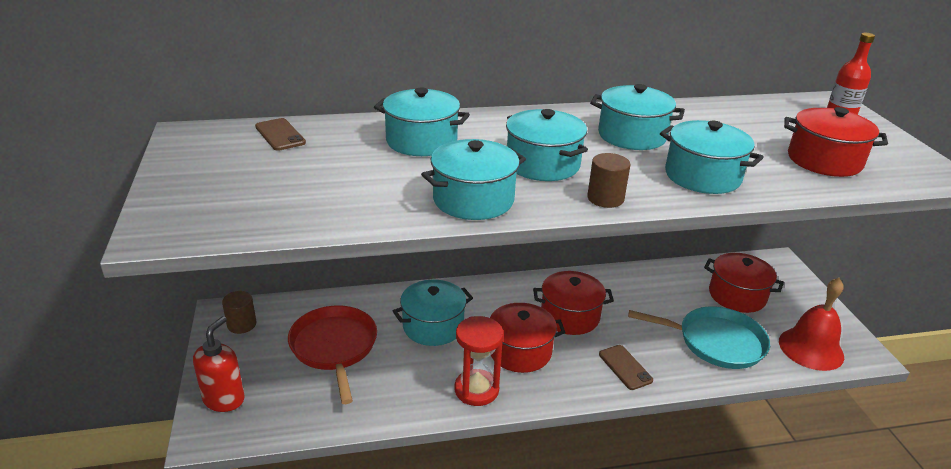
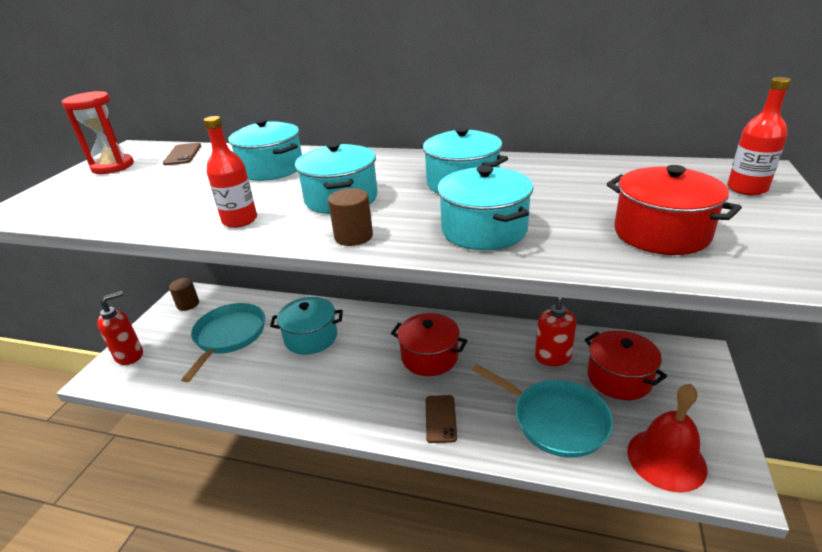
camera: 30 degrees right, 0 degrees up
red pan [288,306,377,404] -> turquoise pan [181,303,265,382]
turquoise pot [421,139,526,220] -> red bottle [204,116,257,228]
red hourglass [455,316,503,406] -> red hourglass moved to [61,91,134,174]
red pot [490,303,566,373] -> none
none -> red soap dispenser [535,297,577,366]

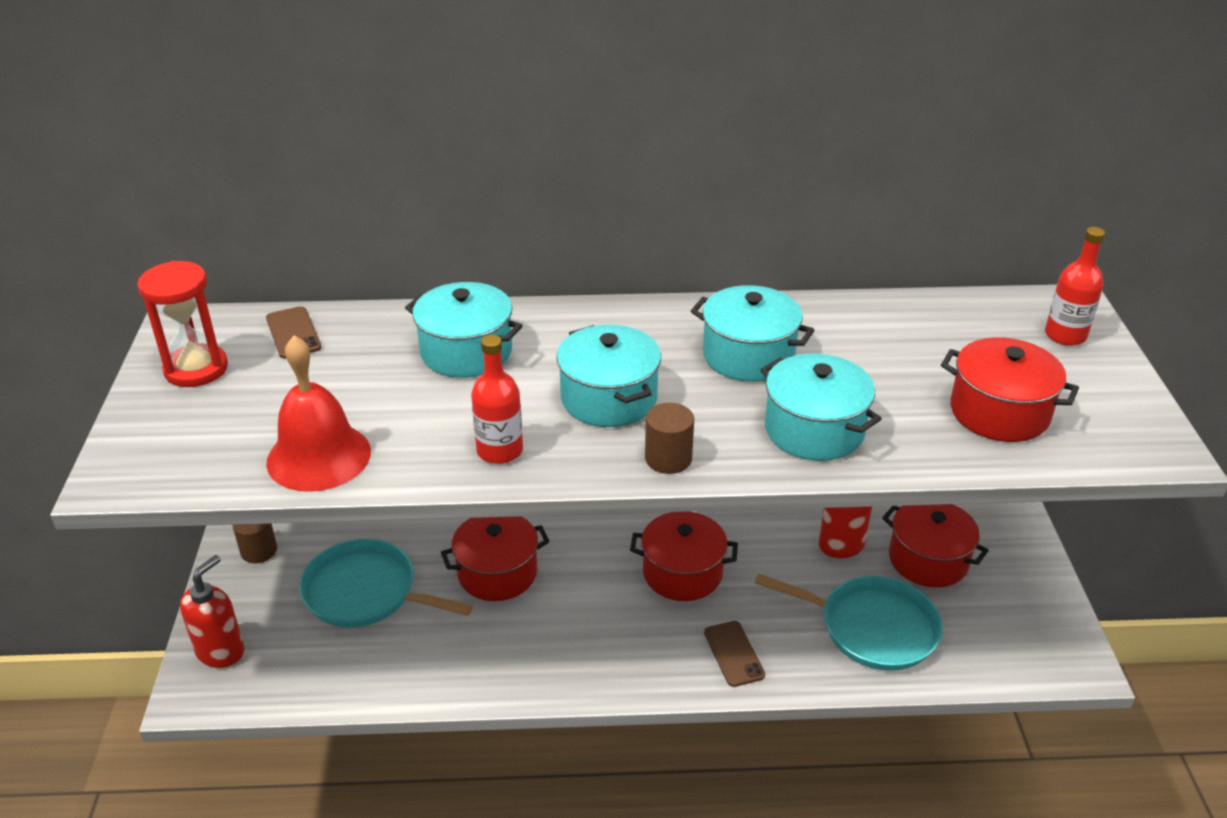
camera: 20 degrees left, 5 degrees up
turquoise pan [181,303,265,382] -> turquoise pan turned 60 degrees counterclockwise [299,539,473,628]
turquoise pot [270,297,343,355] -> red pot [441,516,549,601]
red bell [627,384,708,492] -> red bell moved to [266,335,371,492]

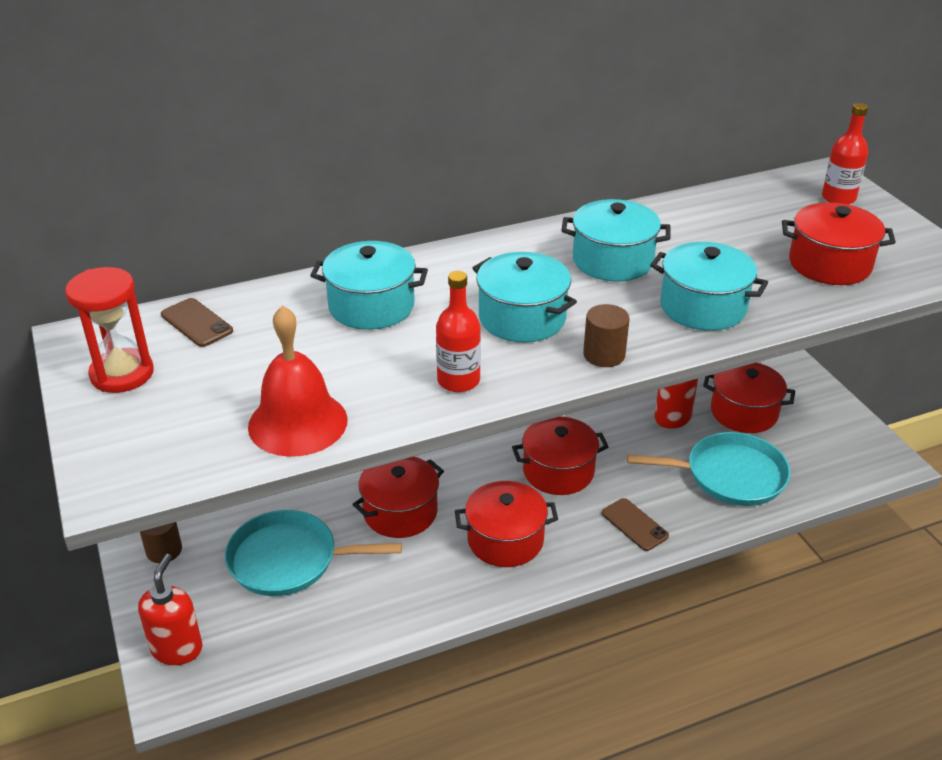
camera: 20 degrees left, 0 degrees up
none -> red pot [455,481,558,567]

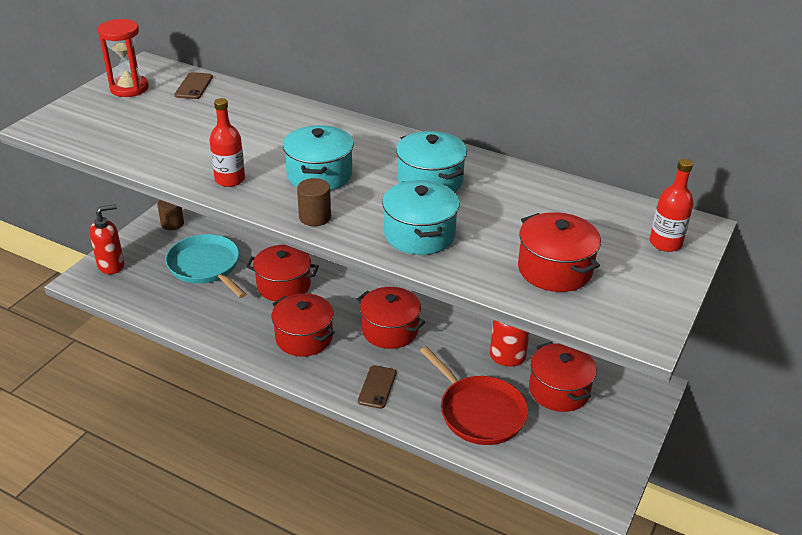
camera: 50 degrees right, 0 degrees up
red bell [248,305,348,457] -> none
turquoise pot [310,241,428,330] -> none
turquoise pan [627,432,791,506] -> red pan [420,346,528,445]

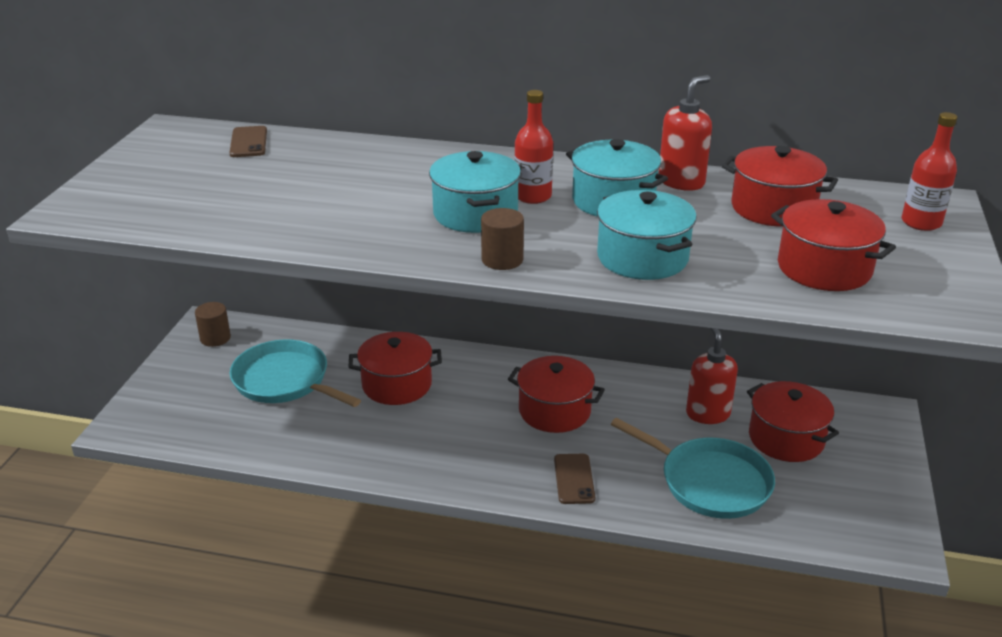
camera: 15 degrees left, 5 degrees down
red soap dispenser [89,204,124,274] -> red soap dispenser moved to [658,75,712,191]
red hourglass [98,19,149,97] -> none
red bottle [209,98,245,187] -> red bottle moved to [514,90,553,204]
red pot [272,293,335,357] -> red pot moved to [722,146,838,227]
red pan [420,346,528,445] -> turquoise pan [611,418,775,519]

